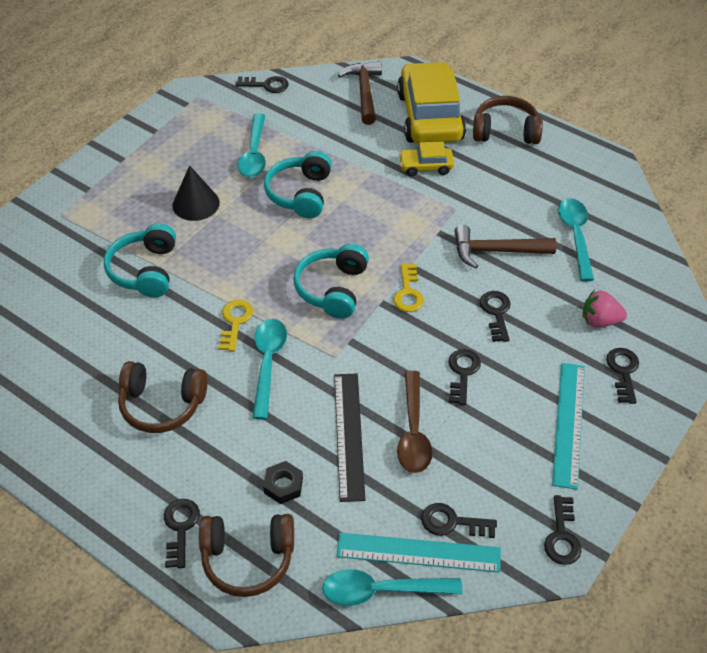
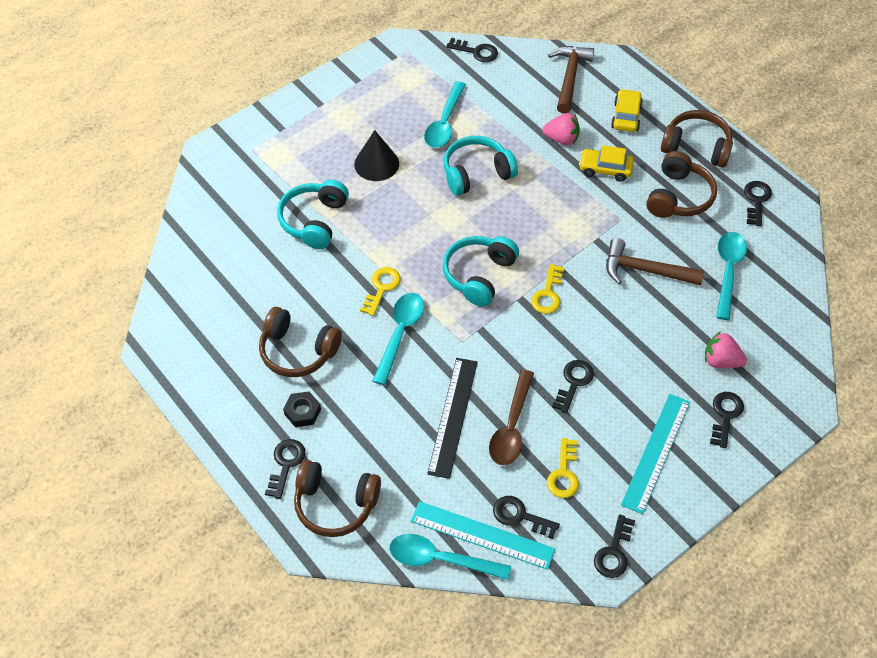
camera: 15 degrees right, 5 degrees up
black nut [263,461,303,504] -> black nut moved to [283,391,321,427]
turquoise headphones [264,151,332,218] -> turquoise headphones turned 45 degrees clockwise [444,136,518,196]
yellow car [397,62,466,144] -> yellow car [611,89,643,132], size x0.47
black key [480,291,511,342] -> black key moved to [744,181,772,226]
none -> pink strawberry [542,113,580,145]
none -> yellow key [547,438,579,498]
none -> brown headphones [646,151,717,218]

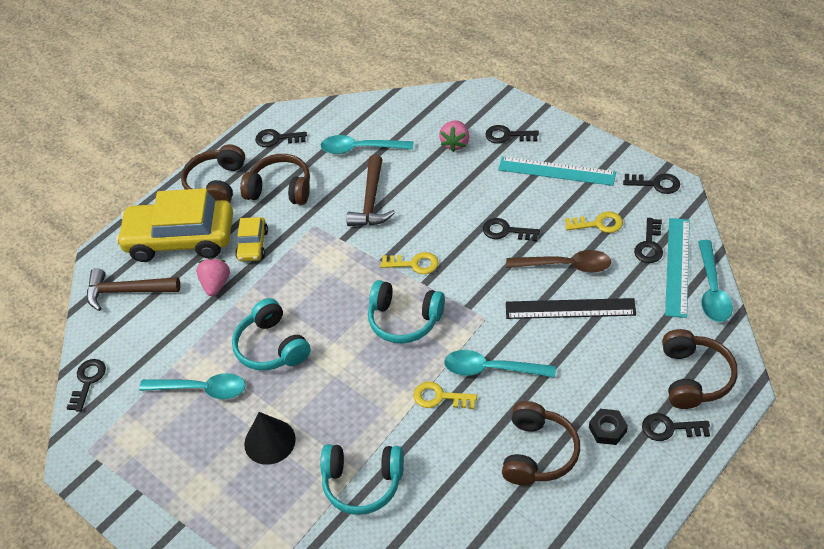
camera: 95 degrees left, 5 degrees down
yellow car [611,89,643,132] -> yellow car [116,188,233,262], size x2.13

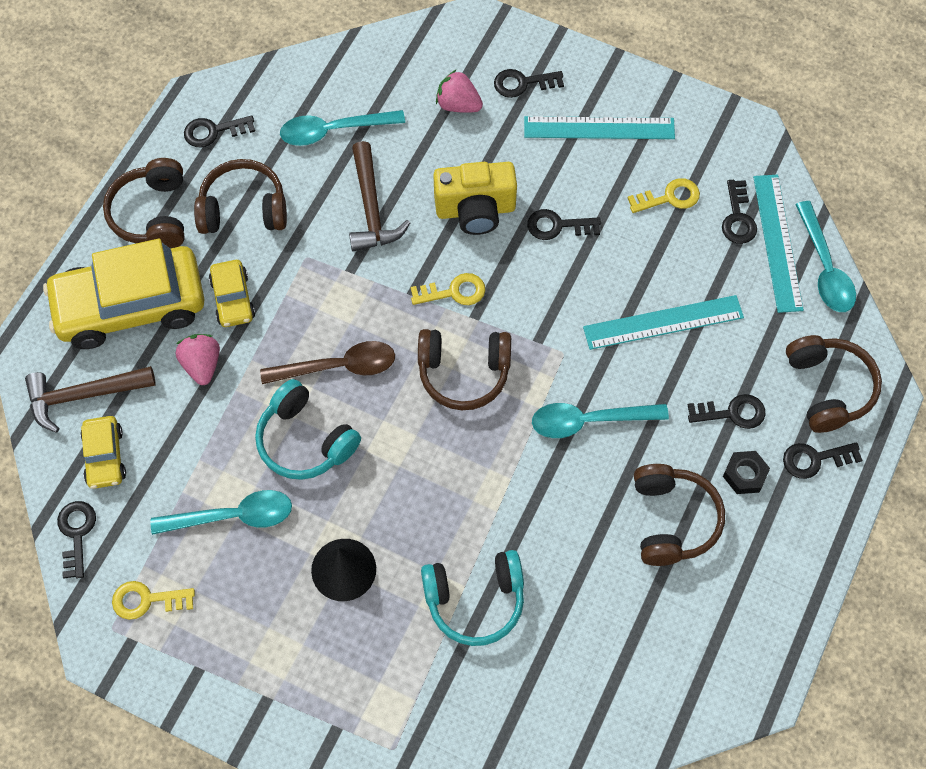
camera: 20 degrees left, 15 degrees up
turquoise headphones [368,280,445,344] -> brown headphones [418,329,511,410]
yellow key [413,382,477,409] -> yellow key moved to [112,581,195,620]
pink strawberry [439,120,470,152] -> pink strawberry turned 120 degrees clockwise [436,70,483,113]
brown spoon [506,250,611,273] -> brown spoon moved to [260,341,395,384]
black ruler [506,298,636,319] -> turquoise ruler [583,295,744,350]
black key [623,174,680,194] -> black key moved to [688,394,765,429]
none -> yellow car [80,416,126,489]
none -> yellow camera [433,162,517,235]

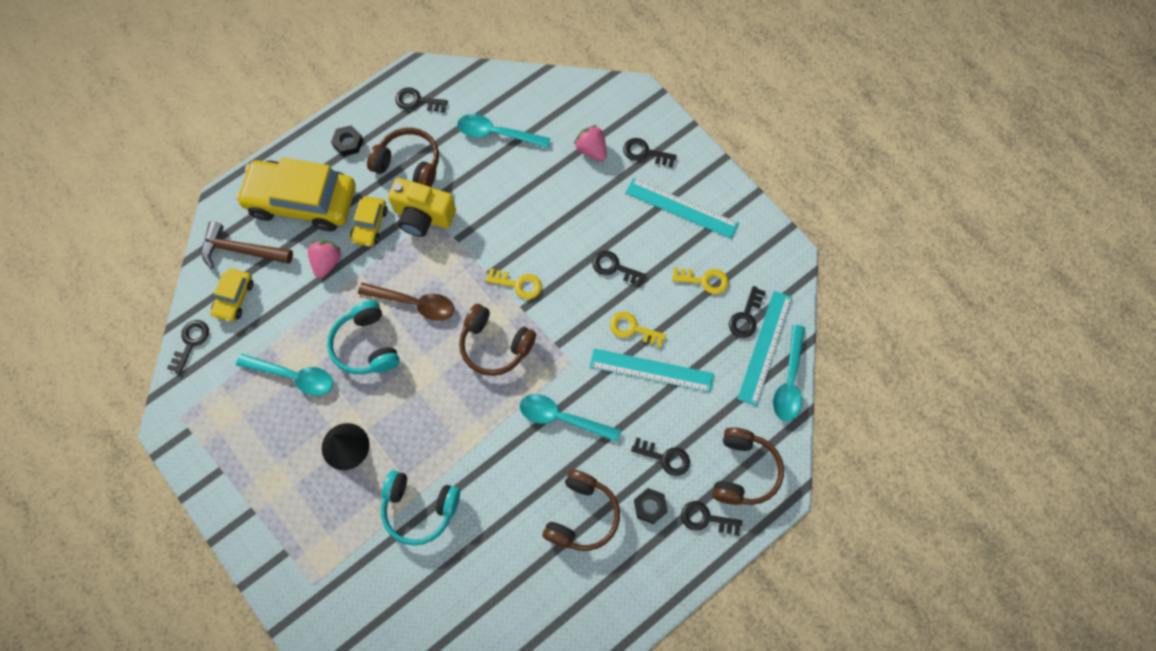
camera: 25 degrees right, 5 degrees up
brown headphones [103,158,184,248] -> black nut [331,125,363,156]
yellow key [112,581,195,620] -> yellow key moved to [610,312,666,348]
brown hammer [349,141,410,252] -> none
yellow camera [433,162,517,235] -> yellow camera moved to [388,178,456,237]

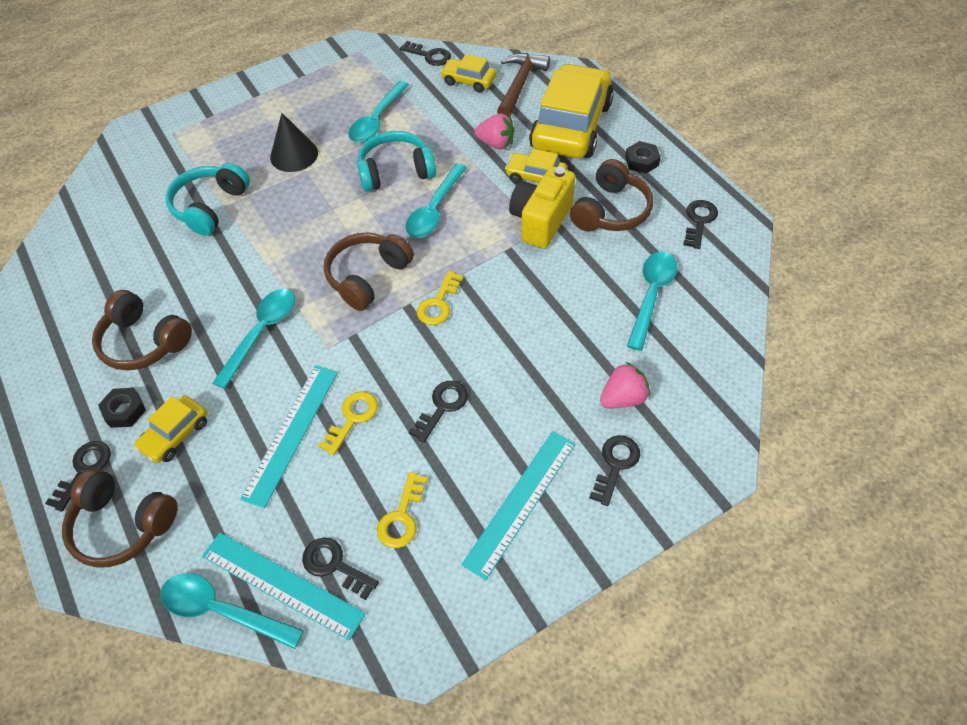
camera: 100 degrees right, 15 degrees down
brown spoon [358,283,454,321] -> turquoise spoon [405,164,467,238]
black key [631,438,690,476] -> yellow car [134,395,207,463]

